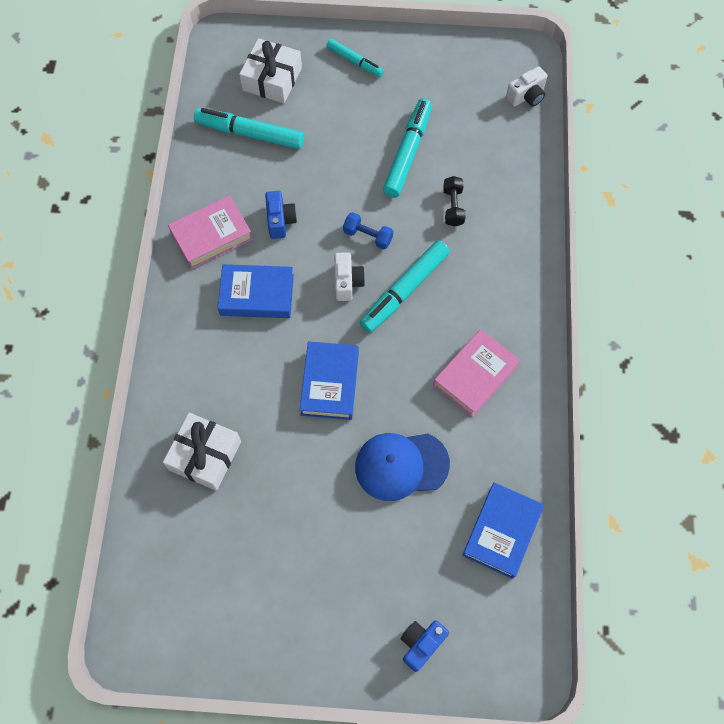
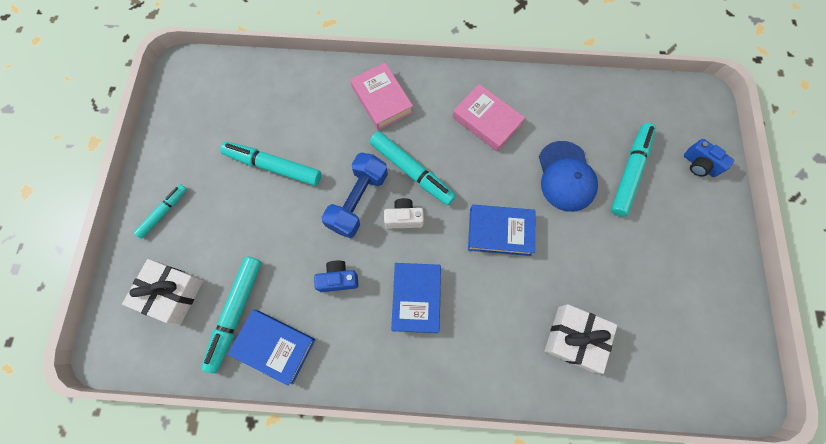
camera: 90 degrees left, 5 degrees up
pink book [168,196,253,269] -> pink book moved to [350,63,413,130]
blue dumbbell [343,212,393,250] -> blue dumbbell [322,153,388,238], size x1.85
black dumbbell [443,176,466,227] -> none
blue book [462,482,544,579] -> blue book moved to [228,310,315,386]
white camera [506,66,547,107] -> none
none -> turquoise marker [611,123,656,217]

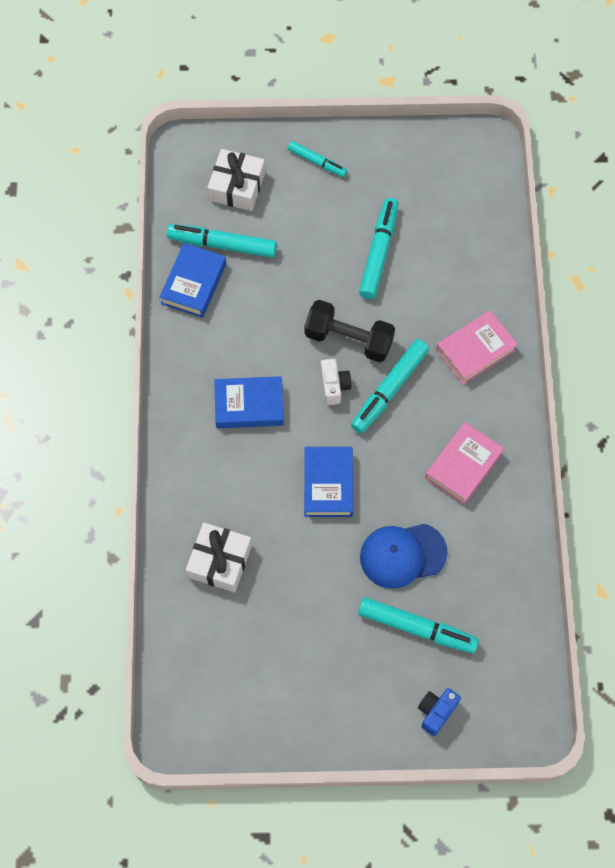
camera: 85 degrees right, 5 degrees down
blue camera [314,261,359,292] -> none
blue dumbbell [322,153,388,238] -> black dumbbell [304,300,395,362]

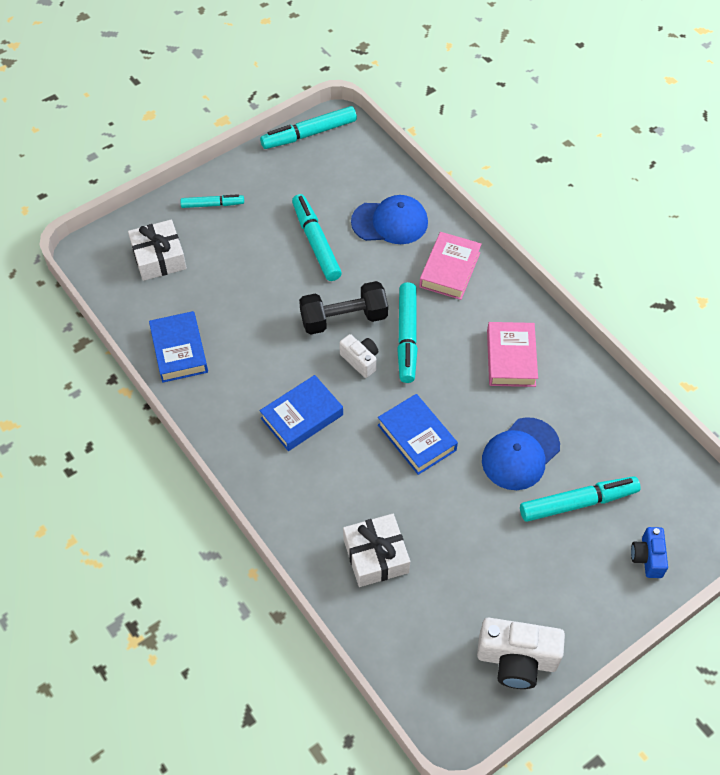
camera: 35 degrees left, 10 degrees down
turquoise marker [166,224,277,258] -> turquoise marker moved to [260,106,357,149]
none -> blue cap [351,195,428,244]
none -> white camera [477,618,565,689]

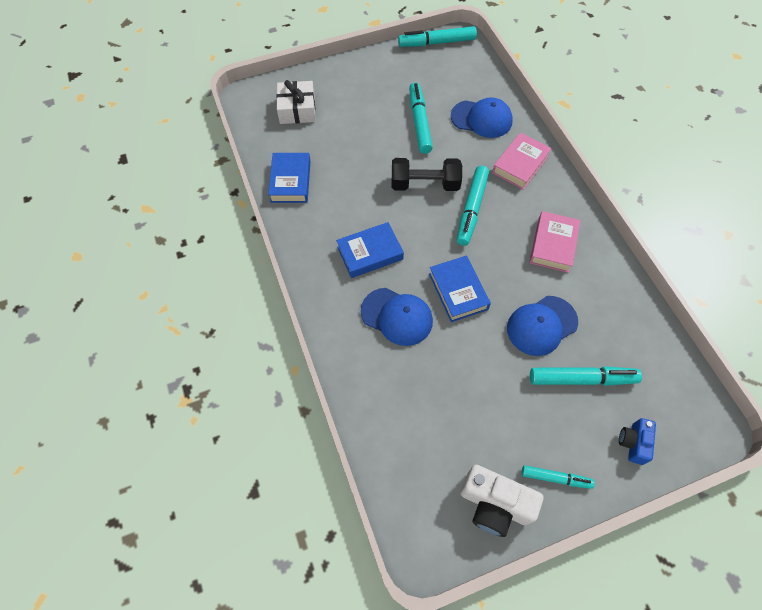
camera: 15 degrees right, 5 degrees up
turquoise marker [180,194,244,208] -> turquoise marker moved to [522,465,595,489]
white camera [339,334,378,378] -> none
white gift [343,514,410,587] -> none
none -> blue cap [361,288,433,346]

